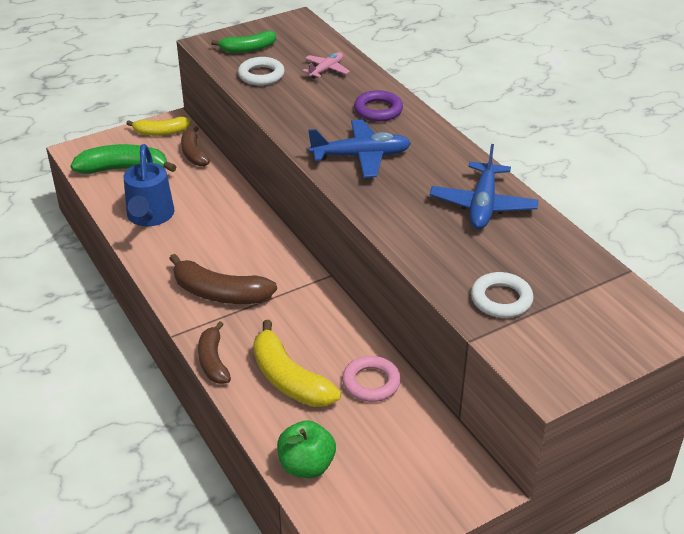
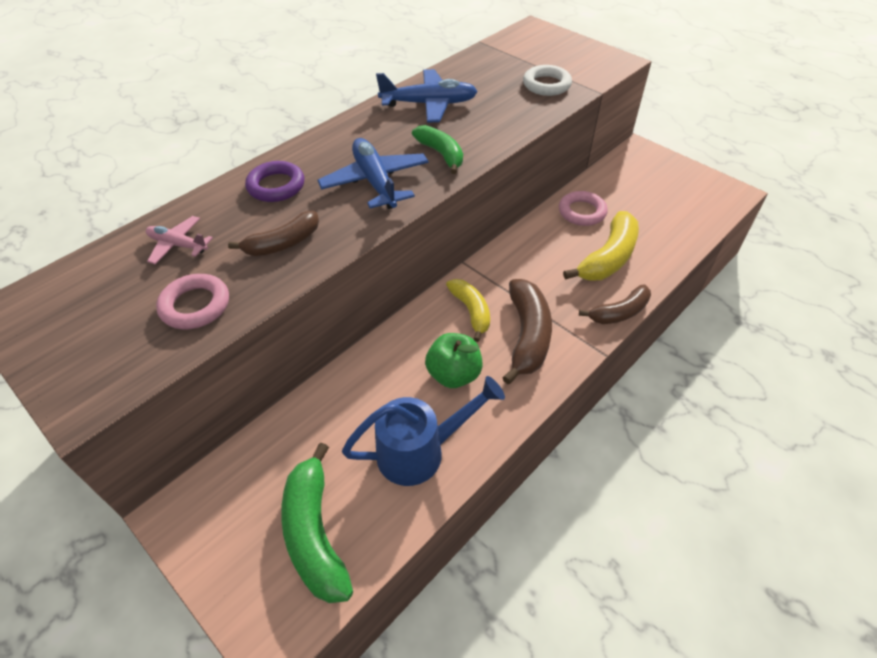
camera: 105 degrees left, 10 degrees up
yellow banana [126,117,191,136] -> yellow banana moved to [446,279,490,342]
brown banana [181,126,210,166] -> brown banana moved to [228,211,319,256]
green banana [211,31,276,53] -> green banana moved to [412,125,463,174]
white ring [238,57,285,86] -> pink ring [156,274,229,329]
green apple [277,420,336,478] -> green apple moved to [425,333,483,388]

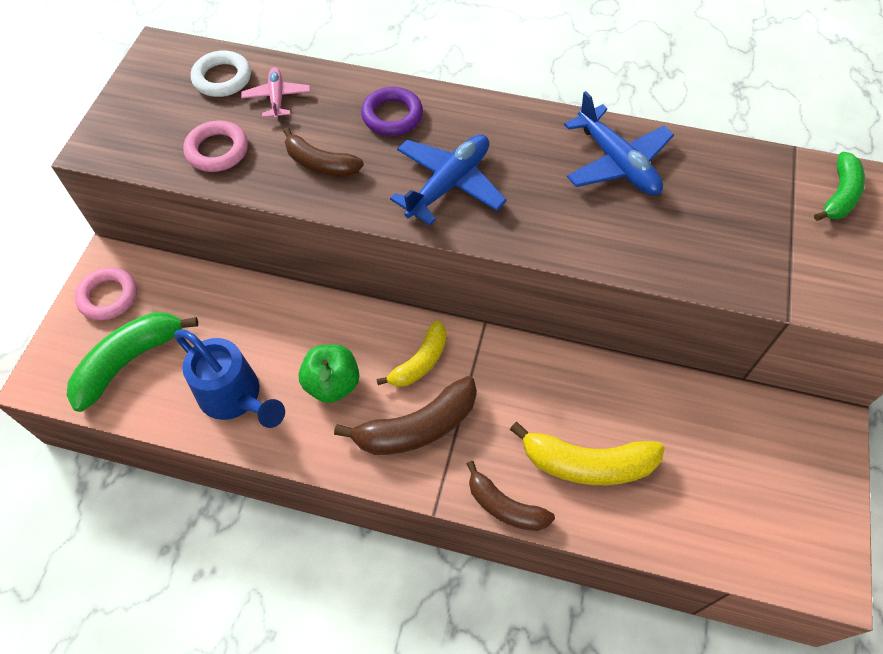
camera: 60 degrees right, 10 degrees up
green banana [412,125,463,174] -> green banana moved to [814,152,865,221]
white ring [523,65,572,96] -> white ring moved to [191,51,251,97]
pink ring [559,191,608,226] -> pink ring moved to [75,267,137,320]

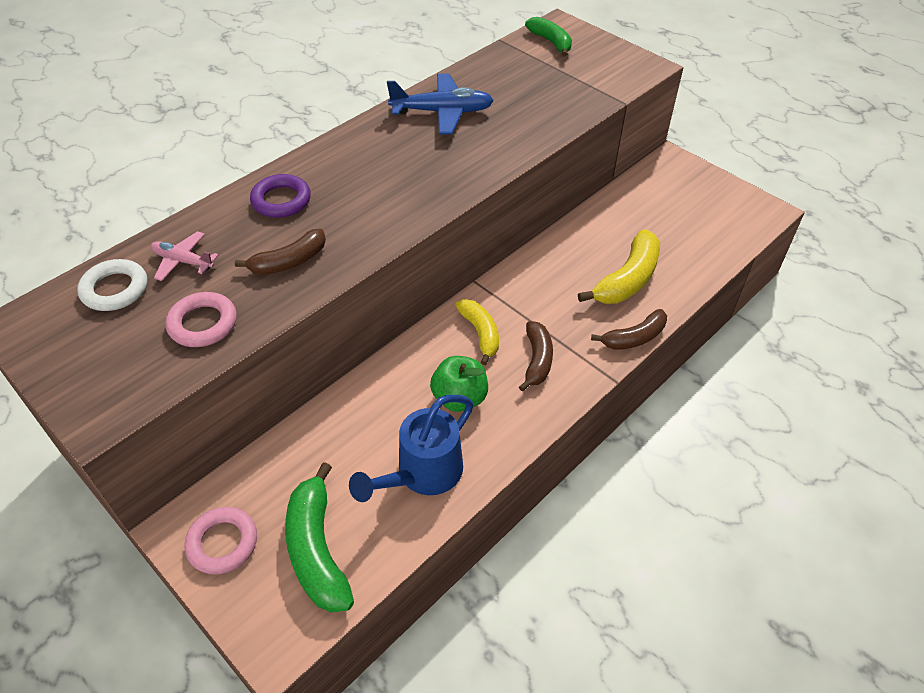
camera: 60 degrees left, 10 degrees down
blue watering can [174,329,285,428] -> blue watering can turned 150 degrees clockwise [349,395,474,502]
brown banana [334,376,477,455] -> brown banana [519,321,553,392], size x0.65
blue plane [390,134,507,226] -> none

